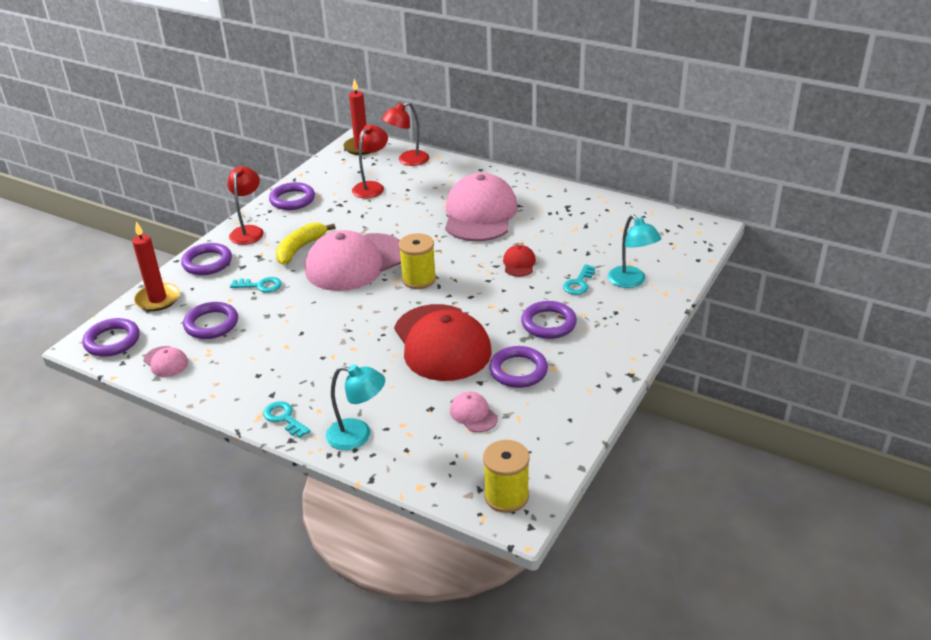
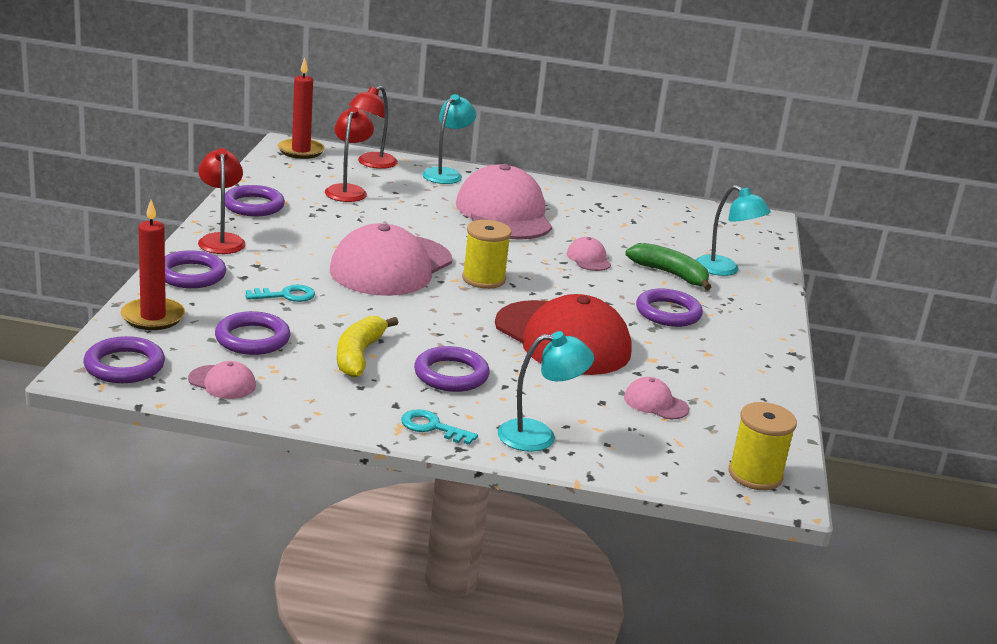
camera: 25 degrees left, 10 degrees down
yellow banana [275,223,335,265] -> yellow banana moved to [337,316,399,378]
purple ring [489,346,548,388] -> purple ring moved to [414,346,490,392]
red cap [503,245,536,277] -> pink cap [567,237,611,271]
turquoise key [563,264,595,295] -> green banana [625,243,711,290]
none -> turquoise lamp [422,94,476,184]

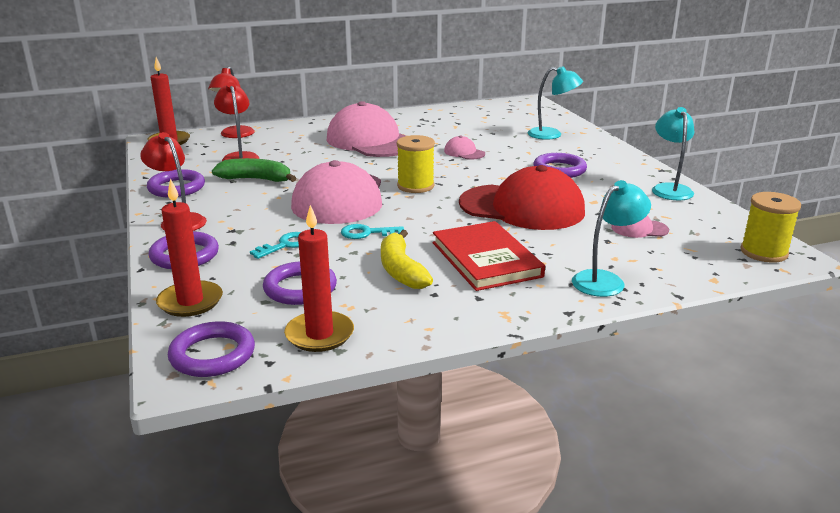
camera: 25 degrees left, 0 degrees up
pink cap [188,361,256,399] -> red candle [284,205,354,352]
turquoise key [401,409,478,445] -> turquoise key moved to [341,224,404,239]
purple ring [414,346,490,392] -> red book [433,221,545,291]
turquoise lamp [422,94,476,184] -> turquoise lamp moved to [652,107,694,200]
green banana [625,243,711,290] -> green banana moved to [212,158,296,182]

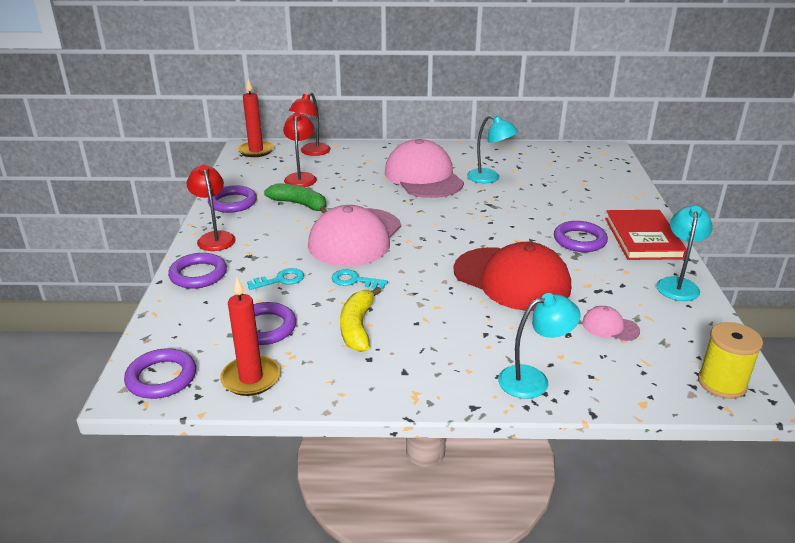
camera: 20 degrees right, 5 degrees up
red candle [156,179,223,317] -> none
yellow spool [397,135,435,193] -> none
red book [433,221,545,291] -> red book moved to [605,210,687,260]
pink cap [444,136,485,160] -> none
turquoise lamp [528,66,583,140] -> turquoise lamp moved to [467,115,518,183]

